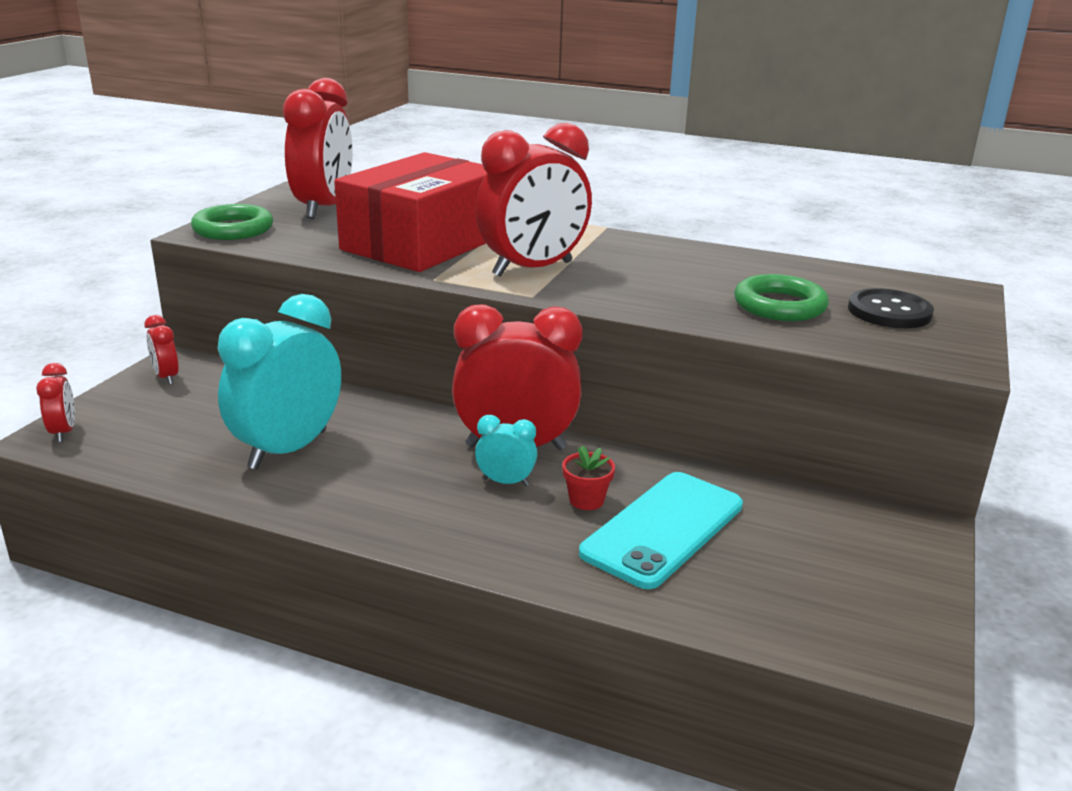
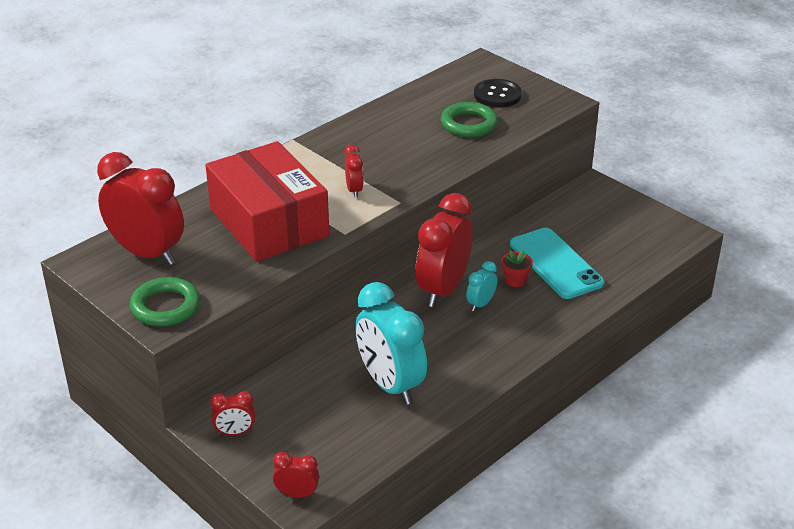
camera: 65 degrees left, 10 degrees up
red clock [476,123,592,277] -> red clock [344,145,363,198], size x0.46

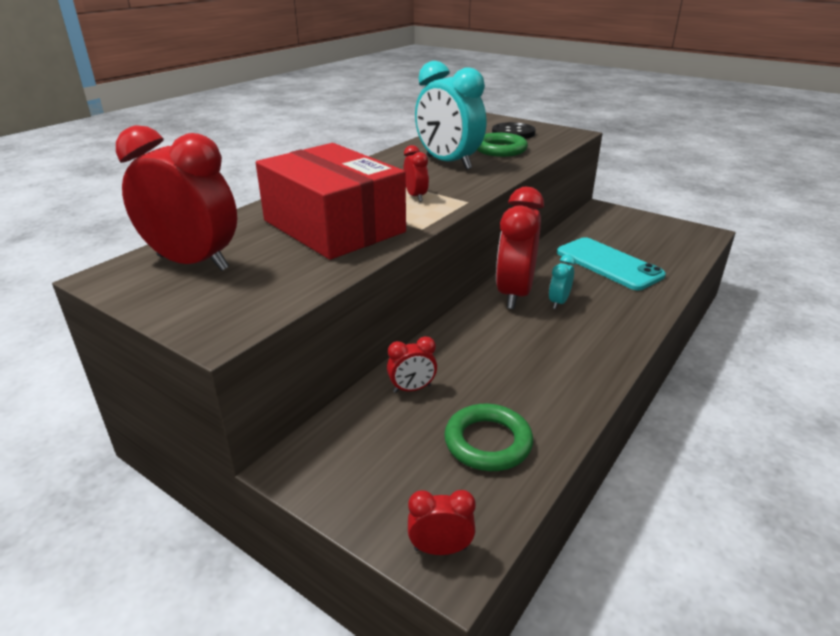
camera: 10 degrees left, 5 degrees down
green ring [130,277,200,327] -> green ring moved to [444,404,533,471]
red clock [210,391,255,435] -> red clock moved to [387,337,437,393]
turquoise clock [355,282,427,405] -> turquoise clock moved to [415,61,486,170]
red flower pot [501,250,533,287] -> none

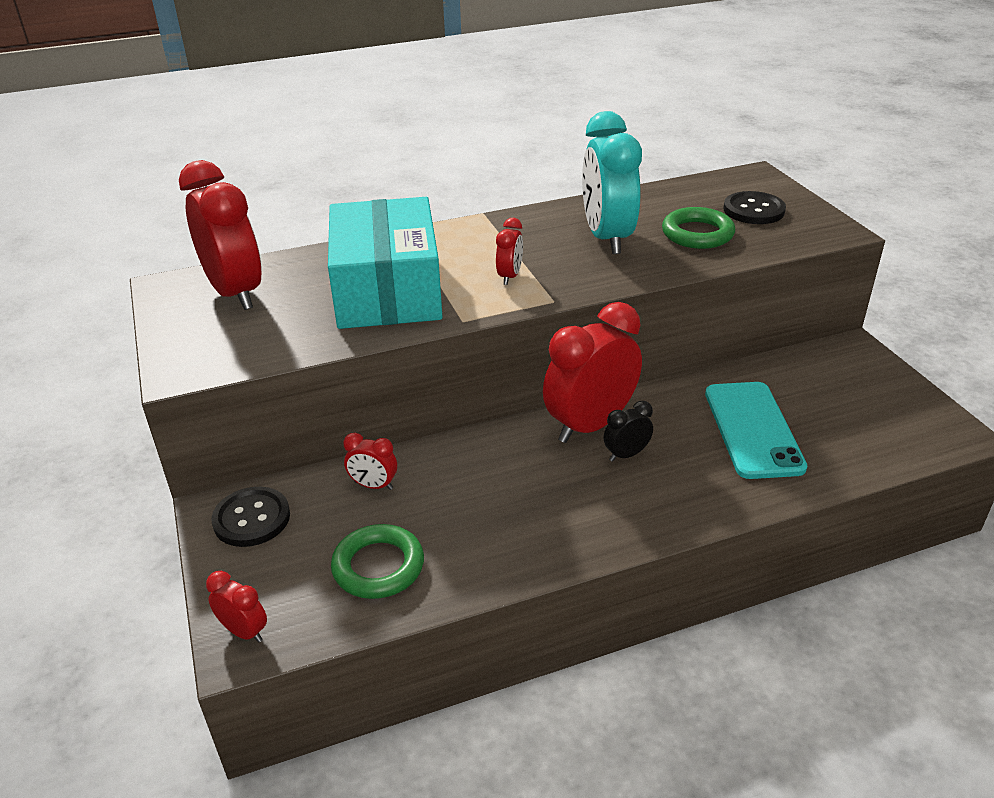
camera: 35 degrees right, 5 degrees up
red box [256,143,406,260] -> turquoise box [328,197,442,329]
turquoise clock [549,254,576,309] -> black clock [604,401,653,462]
none -> black button [211,487,290,547]

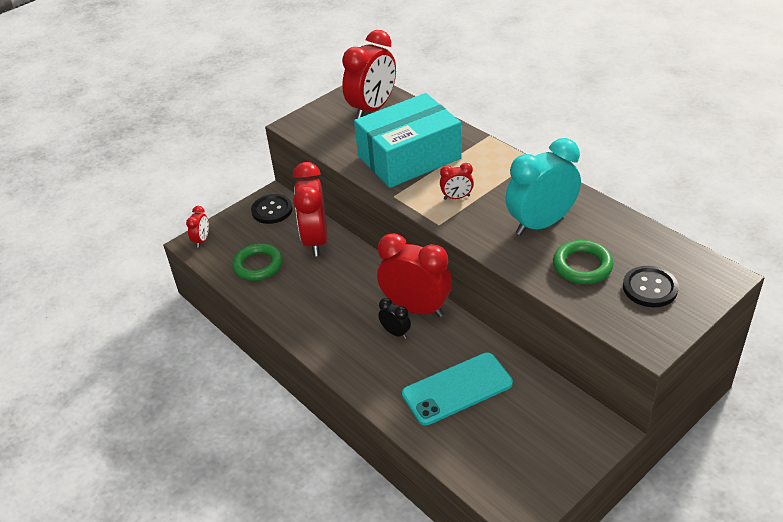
camera: 70 degrees right, 5 degrees up
red clock [343,433,397,490] -> red clock [293,162,327,256], size x2.20

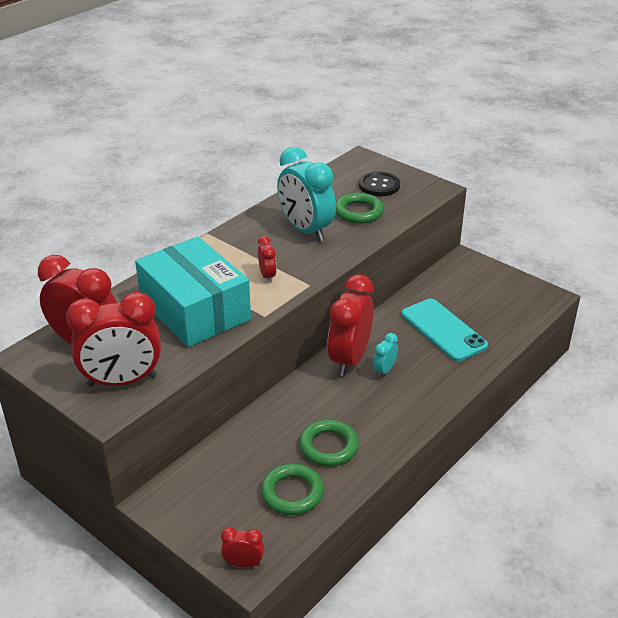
camera: 100 degrees left, 5 degrees down
black button [251,194,292,224] -> none
red clock [293,162,327,256] -> red clock moved to [66,292,161,387]
black clock [378,298,411,339] -> turquoise clock [373,333,398,378]
none -> green ring [299,420,359,466]

